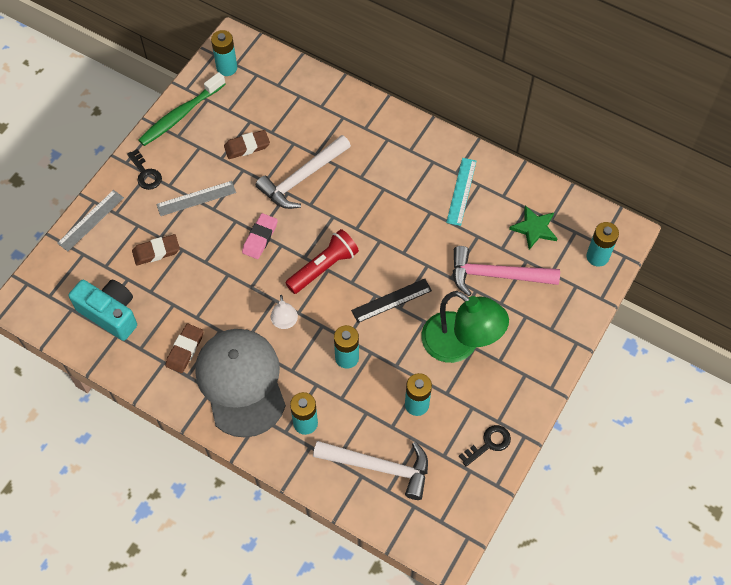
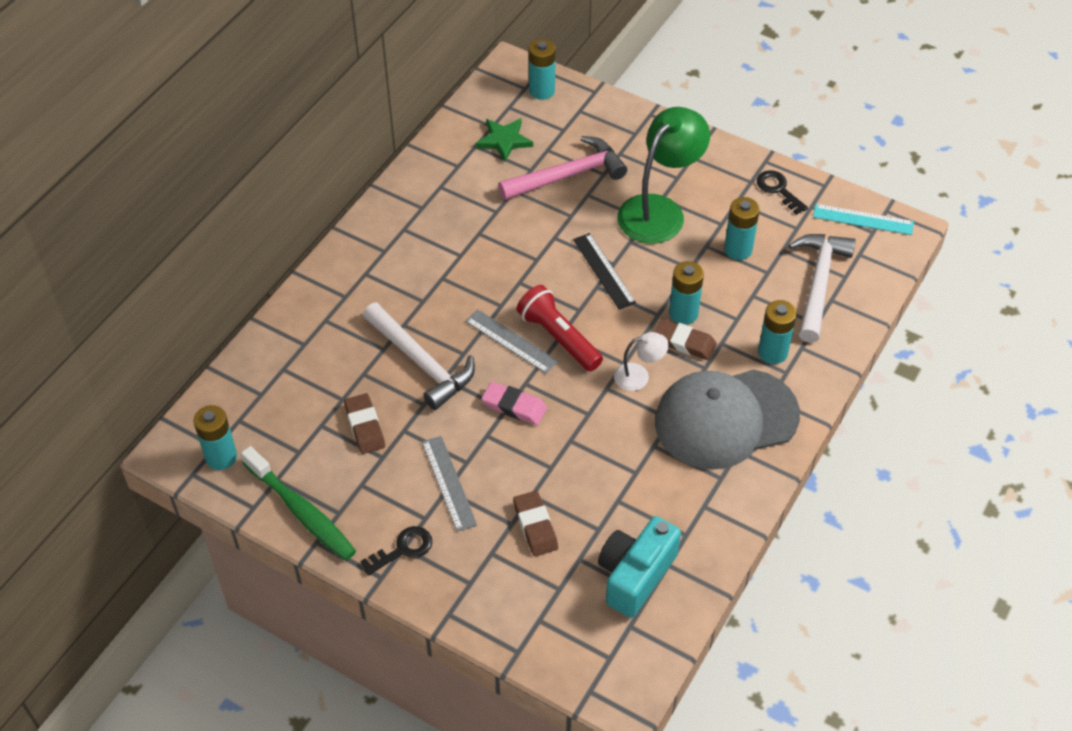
camera: 90 degrees left, 10 degrees down
grey ruler [57,190,124,252] -> grey ruler moved to [465,309,559,374]
brown eraser [165,323,204,373] -> brown eraser moved to [655,319,717,360]
turquoise ruler [446,158,477,226] -> turquoise ruler moved to [813,204,914,235]
pink hammer [453,246,560,296] -> pink hammer turned 120 degrees counterclockwise [498,136,627,200]

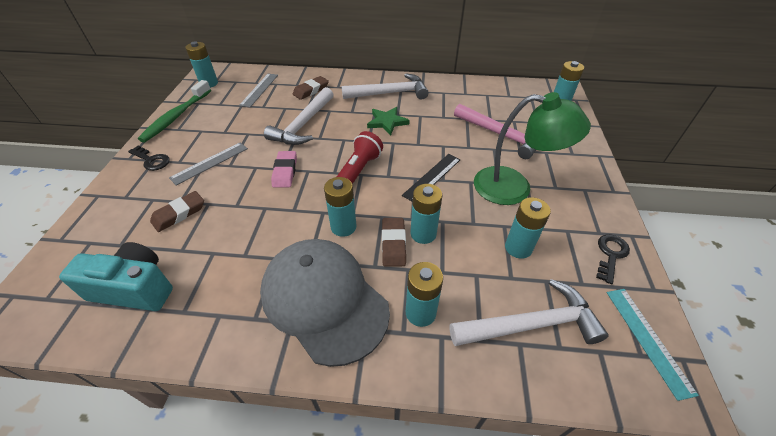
camera: 65 degrees right, 5 degrees down
brown eraser [344,393,385,454] -> brown eraser moved to [293,76,329,100]
grey ruler [465,309,559,374] -> grey ruler moved to [239,73,278,107]
green star [475,118,533,162] -> green star moved to [367,107,410,135]
white lamp [614,332,669,391] -> turquoise battery [324,177,356,237]
none -> white hammer [342,74,429,100]

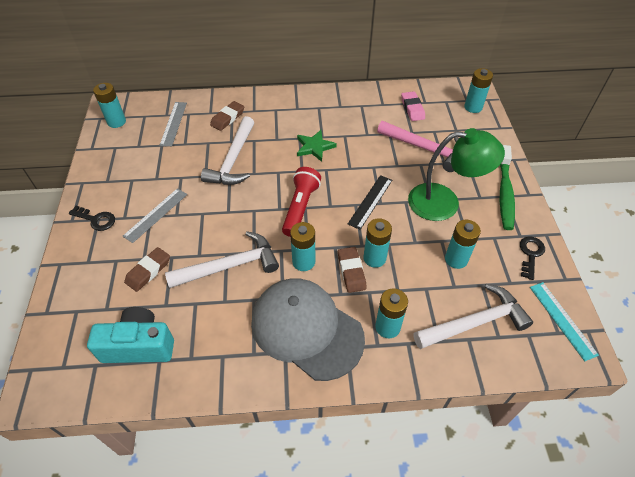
camera: 10 degrees left, 5 degrees up
green toothbrush [138,80,211,143] -> green toothbrush moved to [500,145,515,230]
pink eraser [271,151,297,188] -> pink eraser moved to [401,91,425,121]
white hammer [342,74,429,100] -> white hammer moved to [165,231,279,288]

